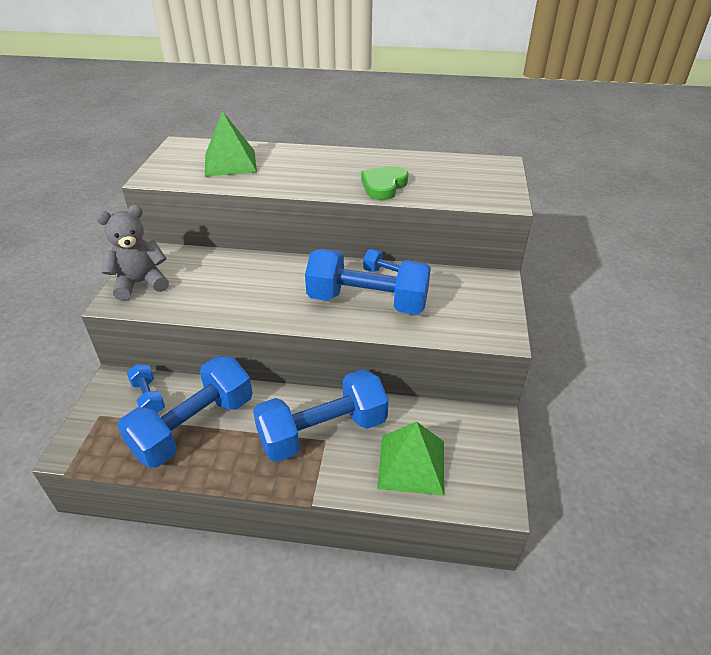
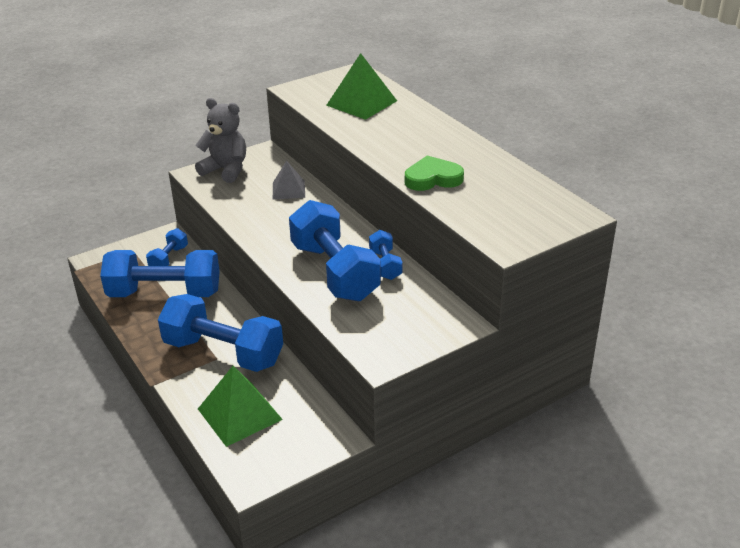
camera: 50 degrees right, 5 degrees down
none -> grey pyramid [273,160,305,199]

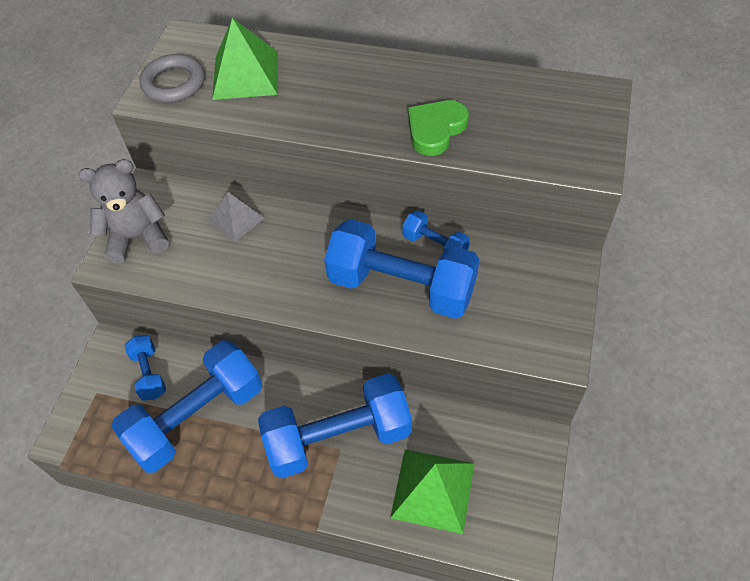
camera: 40 degrees left, 20 degrees up
none -> grey ring [139,54,205,103]

